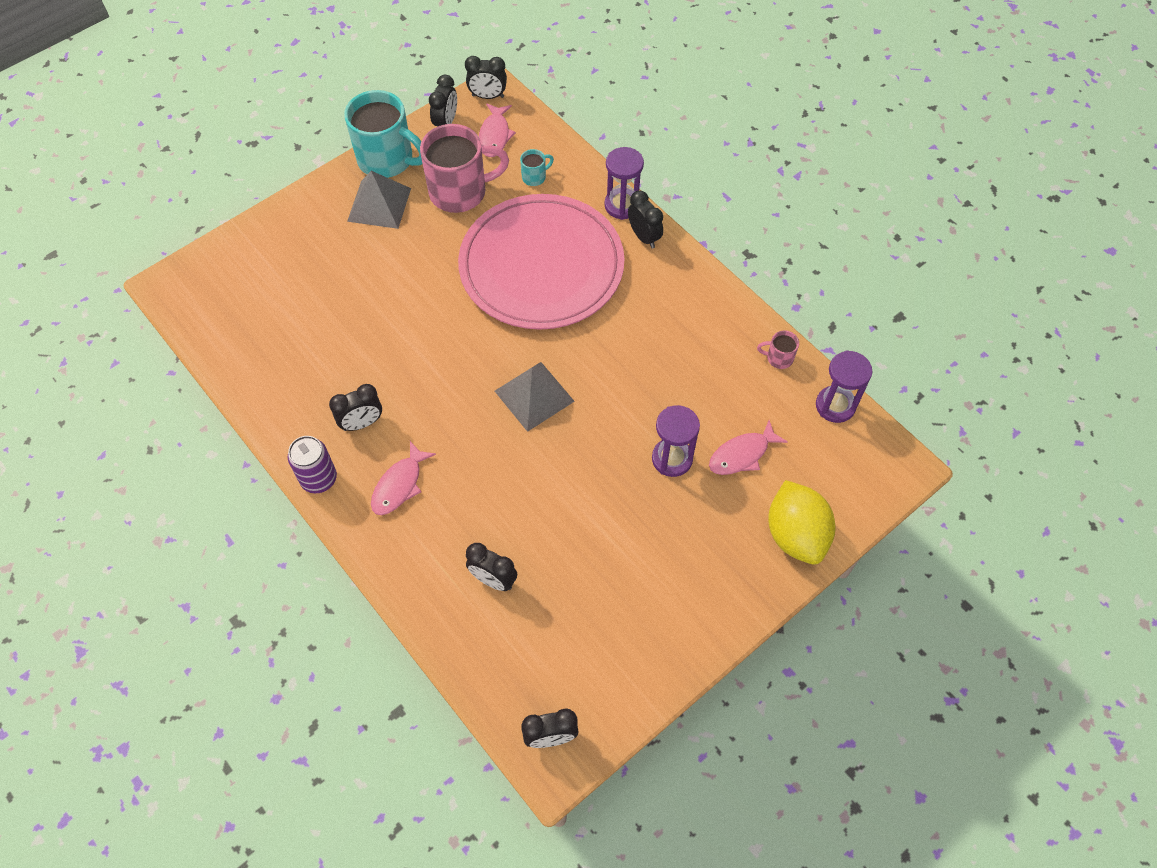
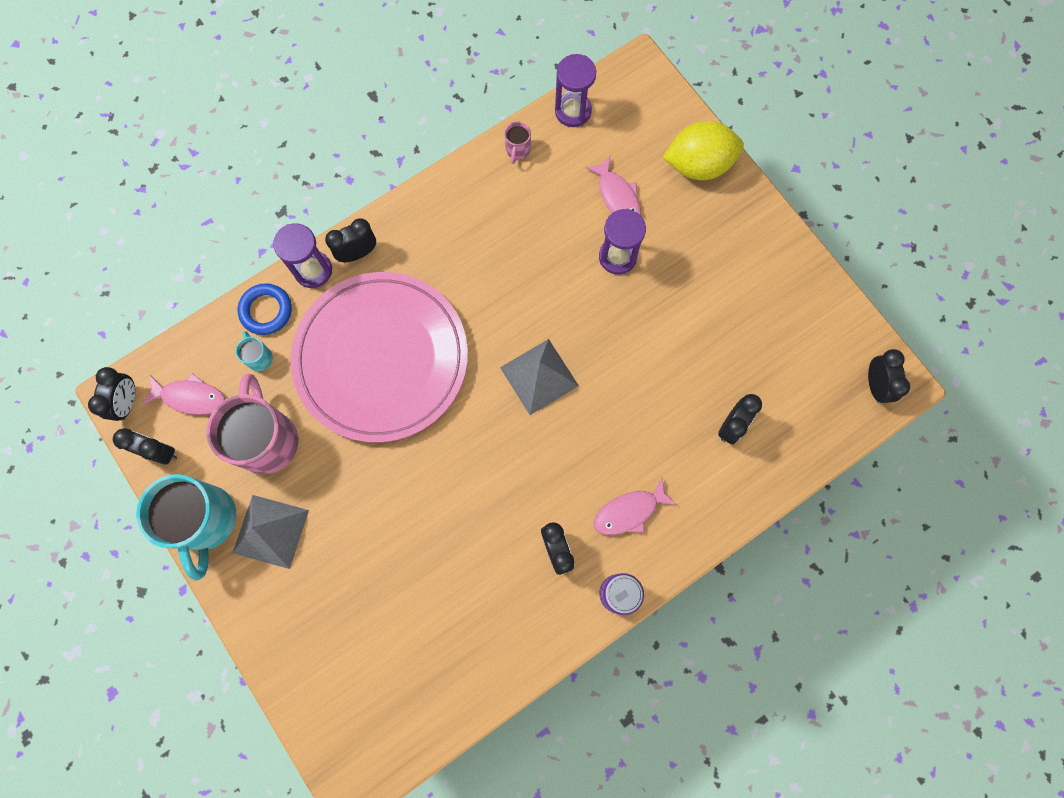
camera: 85 degrees left, 15 degrees up
turquoise mug [344,90,422,178] -> turquoise mug turned 135 degrees clockwise [136,474,236,581]
pink fish [371,441,436,515] -> pink fish turned 120 degrees clockwise [594,478,677,535]
none -> blue ring [238,283,292,335]

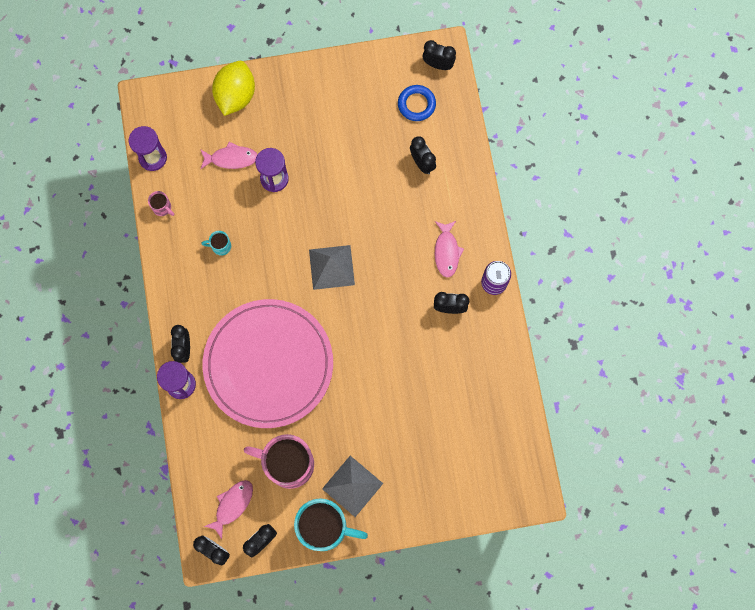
camera: 65 degrees left, 0 degrees up
turquoise mug [236,331,273,371] -> turquoise mug moved to [201,231,231,256]
blue ring [238,283,292,335] -> blue ring moved to [398,85,436,121]

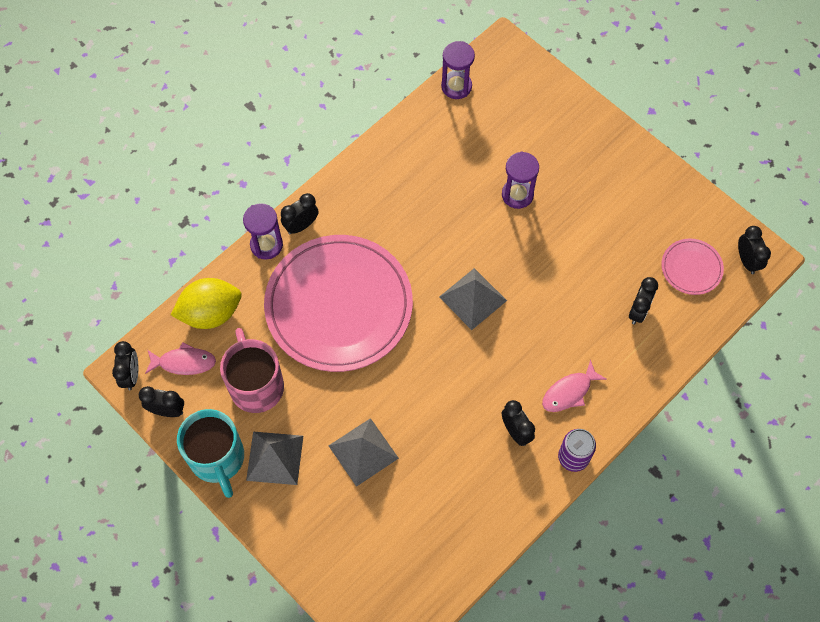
camera: 55 degrees right, 10 degrees down
pink mug [148,191,174,216] -> none
pink fish [200,142,257,170] -> none
turquoise mug [201,231,231,256] -> none
yellow lemon [212,61,255,116] -> yellow lemon moved to [171,278,241,329]
blue ring [398,85,436,121] -> pink plate [661,238,724,295]
none -> grey pyramid [329,418,399,487]

